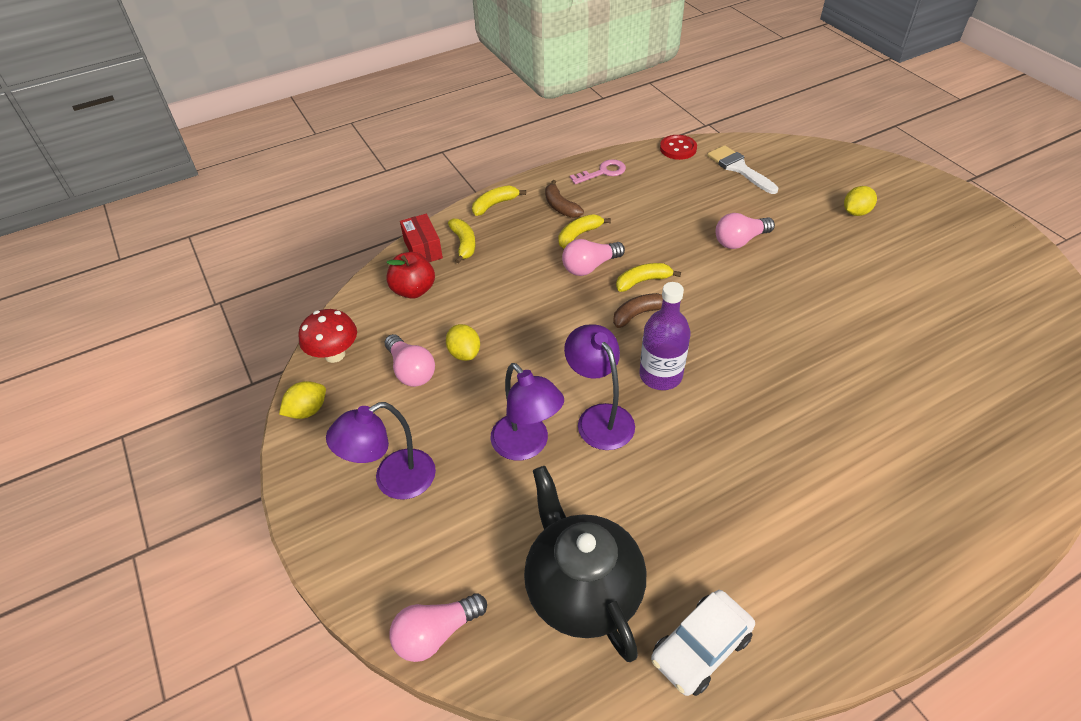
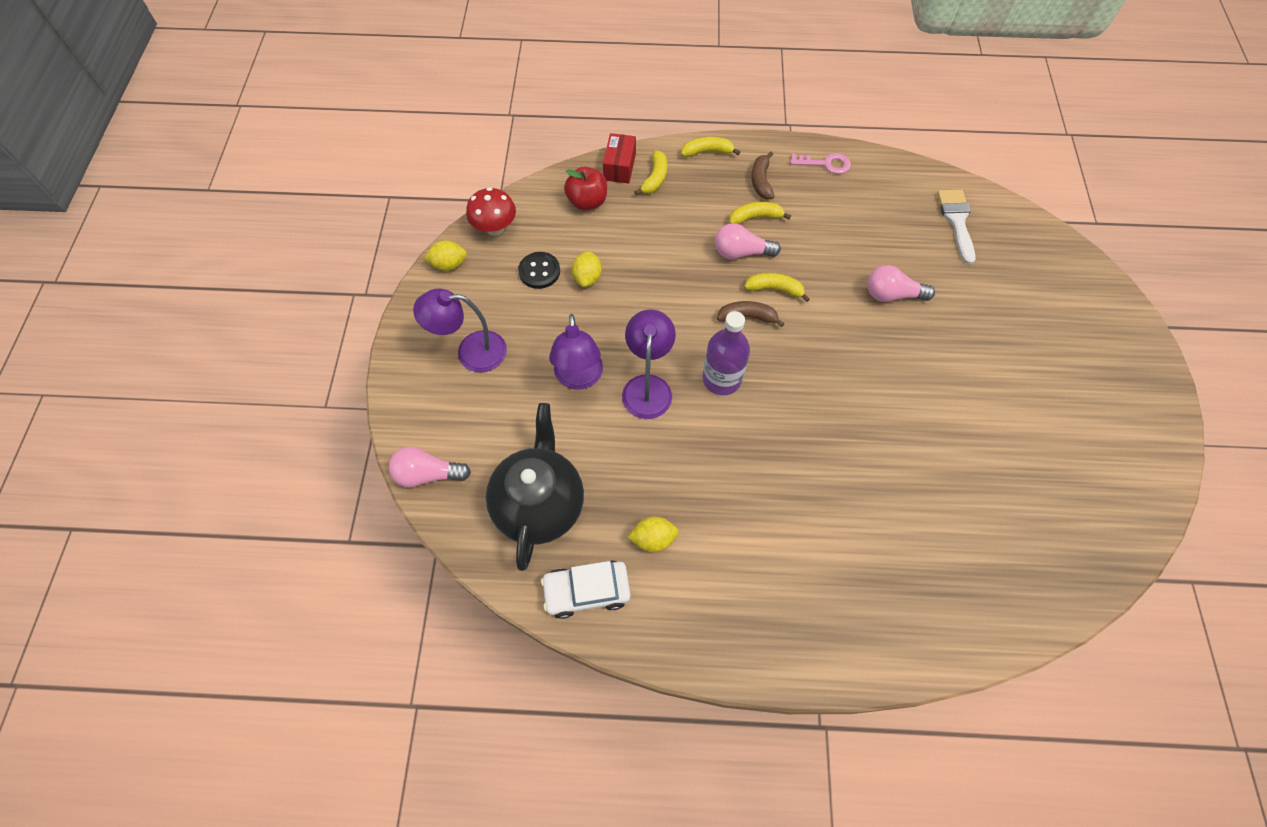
camera: 30 degrees right, 15 degrees up
pink light bulb [385,334,435,387] -> black button [518,252,560,289]
red button [660,135,697,160] -> none
yellow lemon [844,186,877,216] -> yellow lemon moved to [627,517,679,552]

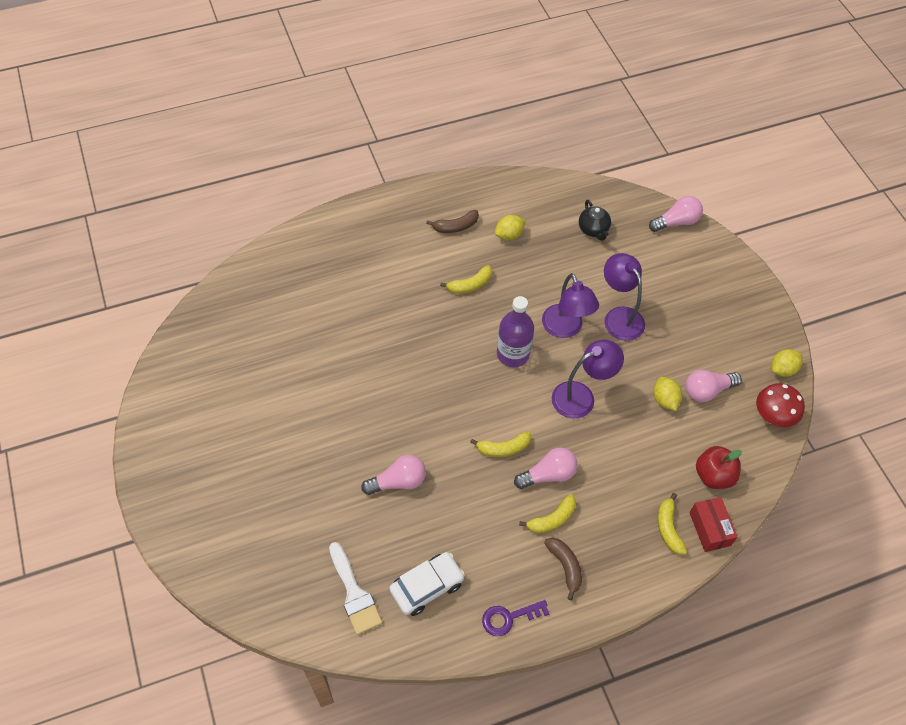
camera: 155 degrees right, 5 degrees down
purple lamp [413,289,507,373] -> purple lamp moved to [552,340,624,419]
black teapot [486,403,584,571] -> black teapot [579,200,611,241], size x0.48
black button [518,252,560,289] -> pink light bulb [685,370,742,402]
white car [541,560,631,619] -> white car moved to [389,552,465,616]
yellow banana [681,137,740,157] -> yellow banana moved to [440,265,492,294]
brown banana [717,301,784,327] -> brown banana moved to [426,210,479,233]
pink key [790,153,851,174] -> purple key [482,600,549,636]

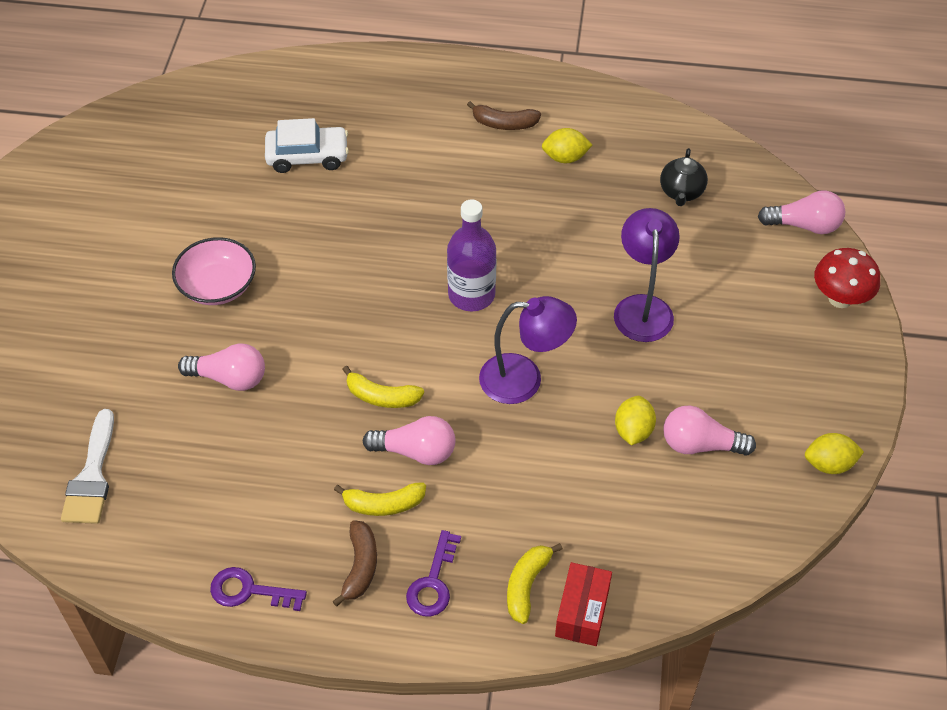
camera: 30 degrees right, 5 degrees down
white car [389,552,465,616] -> white car moved to [265,118,349,173]
yellow banana [440,265,492,294] -> none
purple lamp [542,273,599,338] -> none
red apple [696,446,742,489] -> none
red mushroom [756,383,805,427] -> red mushroom moved to [814,248,880,308]
none -> pink bowl [172,237,256,305]
none -> purple key [406,530,461,617]

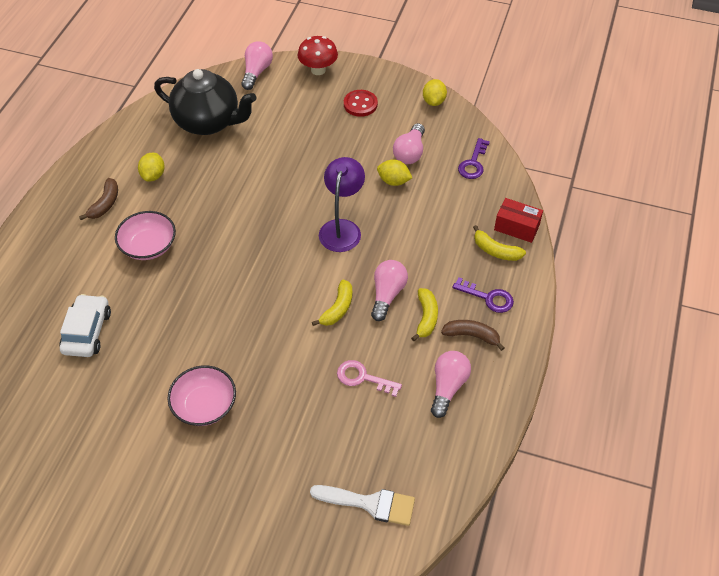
camera: 80 degrees left, 0 degrees up
pink light bulb [178,343,265,391] -> pink light bulb moved to [431,351,471,418]
purple key [210,567,307,611] -> purple key moved to [458,138,490,179]
purple bottle [447,199,497,311] -> none
purple lamp [614,208,680,342] -> none
black teapot [660,148,708,206] -> black teapot [154,69,256,135], size x2.08
none -> pink bowl [115,211,176,260]
none -> pink key [337,360,402,397]
none -> red button [344,90,378,117]

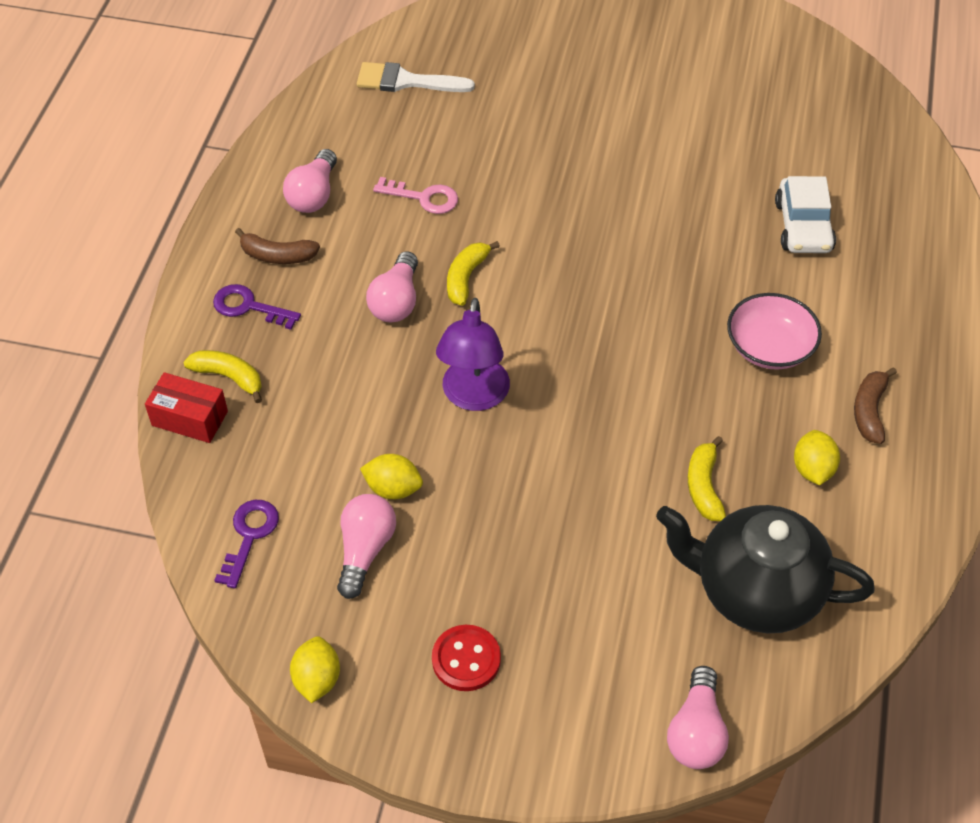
camera: 175 degrees right, 0 degrees up
pink bowl [168,365,236,426] -> none
red mushroom [298,36,338,75] -> none
yellow banana [411,288,438,341] -> yellow banana moved to [688,436,726,521]

